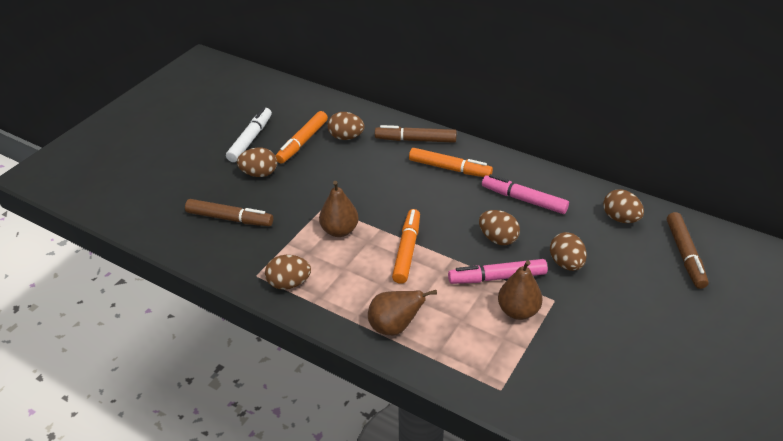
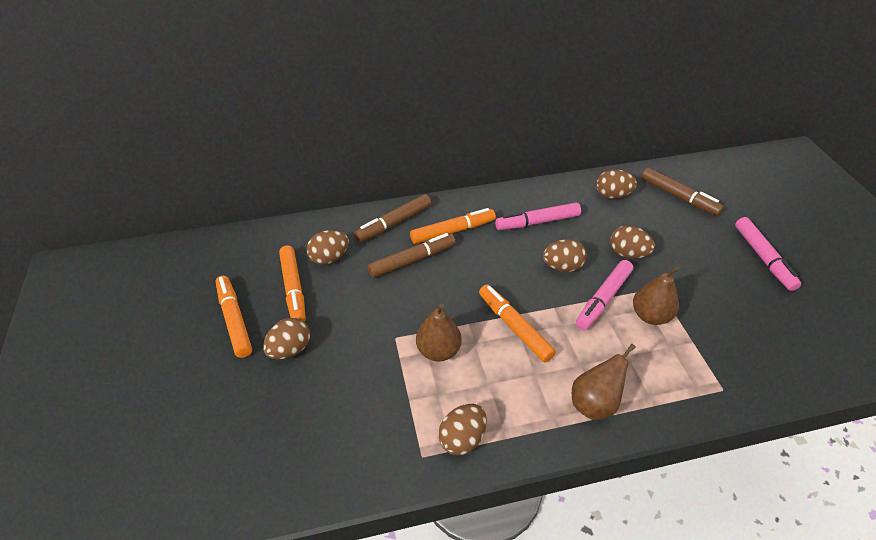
camera: 45 degrees left, 5 degrees up
brown marker [185,199,273,226] -> brown marker moved to [368,233,456,278]
white marker [226,107,272,162] -> orange marker [215,276,252,358]
none -> pink marker [735,217,801,291]

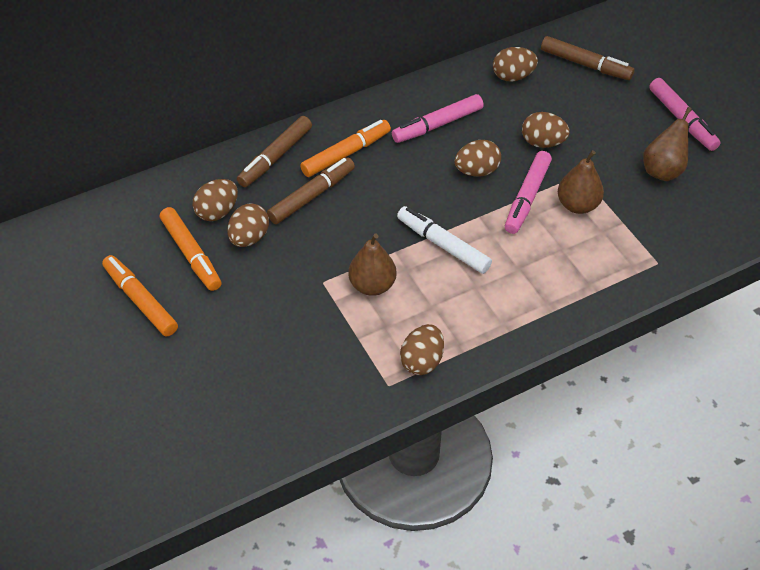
camera: 15 degrees left, 5 degrees up
brown egg [263,317,310,359] -> brown egg moved to [227,203,269,247]
orange marker [479,284,556,362] -> white marker [397,206,492,274]
brown pear [572,344,636,420] -> brown pear moved to [643,107,692,181]

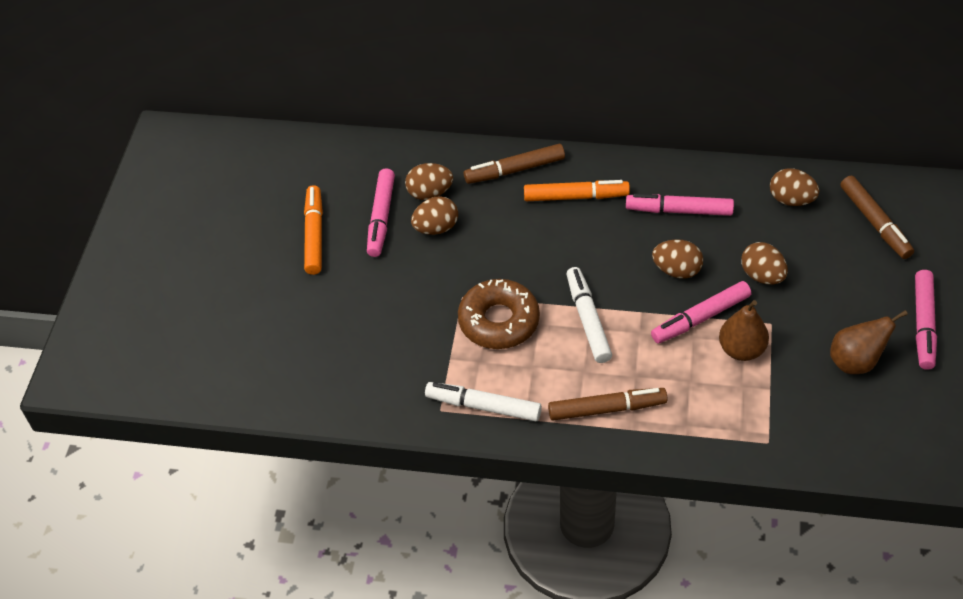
camera: 40 degrees right, 0 degrees up
orange marker [160,207,221,291] -> pink marker [367,169,395,257]
brown marker [267,157,355,224] -> brown marker moved to [548,388,668,421]
brown pear [348,233,397,296] -> brown donut [458,279,540,349]
brown egg [400,324,444,375] -> white marker [425,382,542,421]

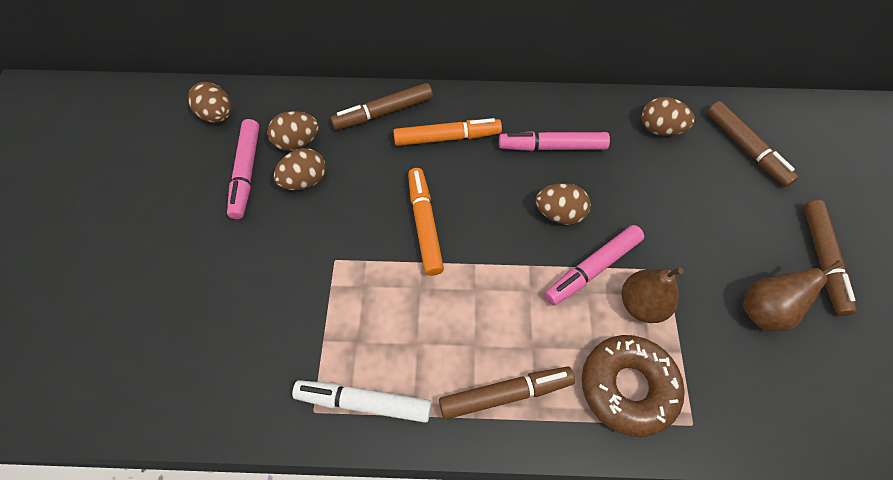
camera: 10 degrees left, 10 degrees up
orange marker [304,185,323,275] -> orange marker moved to [408,168,444,276]
brown donut [458,279,540,349] -> brown donut moved to [582,335,685,437]
white marker [567,267,612,363] -> none
brown egg [741,242,788,285] -> brown egg moved to [188,82,231,123]
pink marker [915,270,937,370] -> brown marker [804,200,857,316]

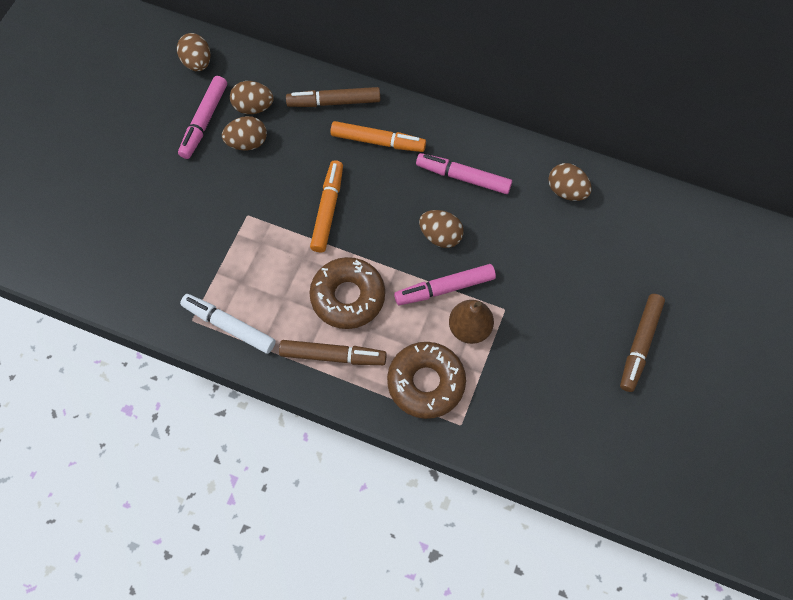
camera: 20 degrees right, 5 degrees up
brown marker [707,101,799,187] -> none
brown pear [743,260,843,331] -> none
none -> brown donut [309,257,385,329]

